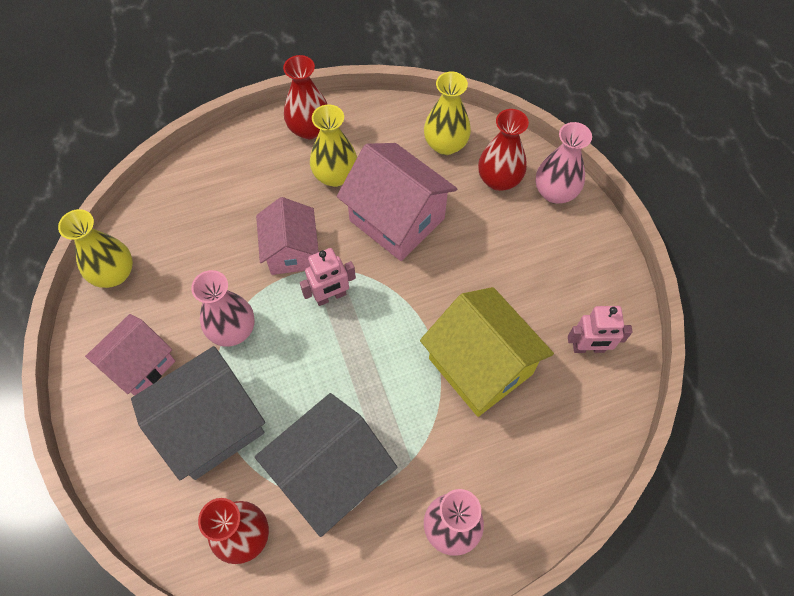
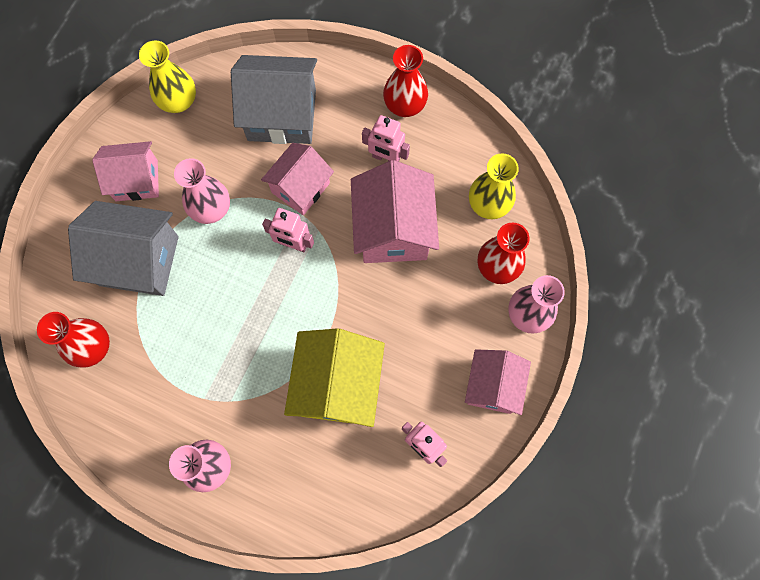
camera: 45 degrees right, 10 degrees up
grey house [255,393,397,537] -> grey house moved to [231,55,317,144]
yellow vase [310,104,357,187] -> pink robot [362,115,410,162]
none -> pink house [465,349,531,415]

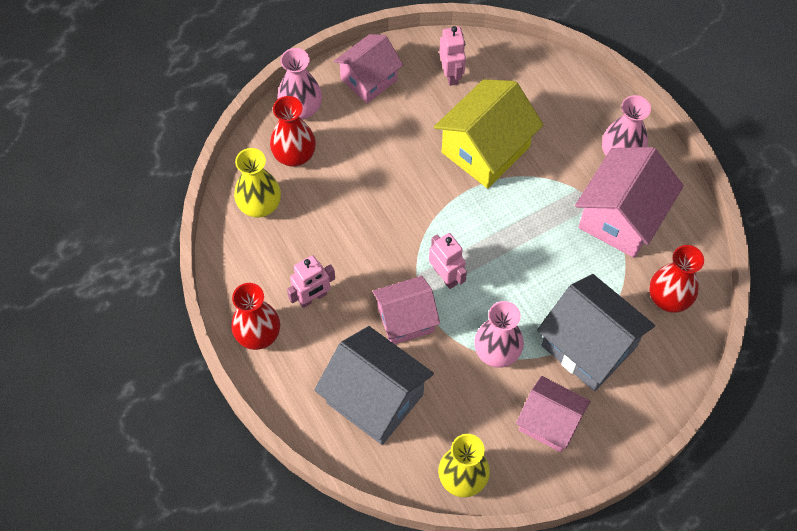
camera: 145 degrees left, 10 degrees down
pink house [351,160,439,263] -> pink house moved to [575,147,684,258]
pink robot [362,115,410,162] -> pink robot turned 90 degrees clockwise [287,255,335,308]

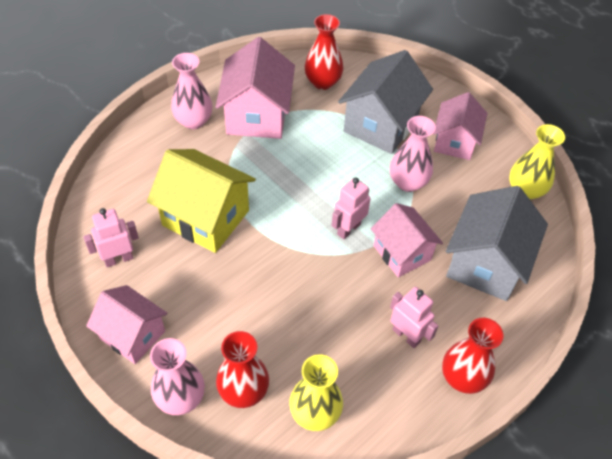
camera: 105 degrees left, 10 degrees down
pink house [575,147,684,258] -> pink house turned 75 degrees clockwise [216,37,295,139]

